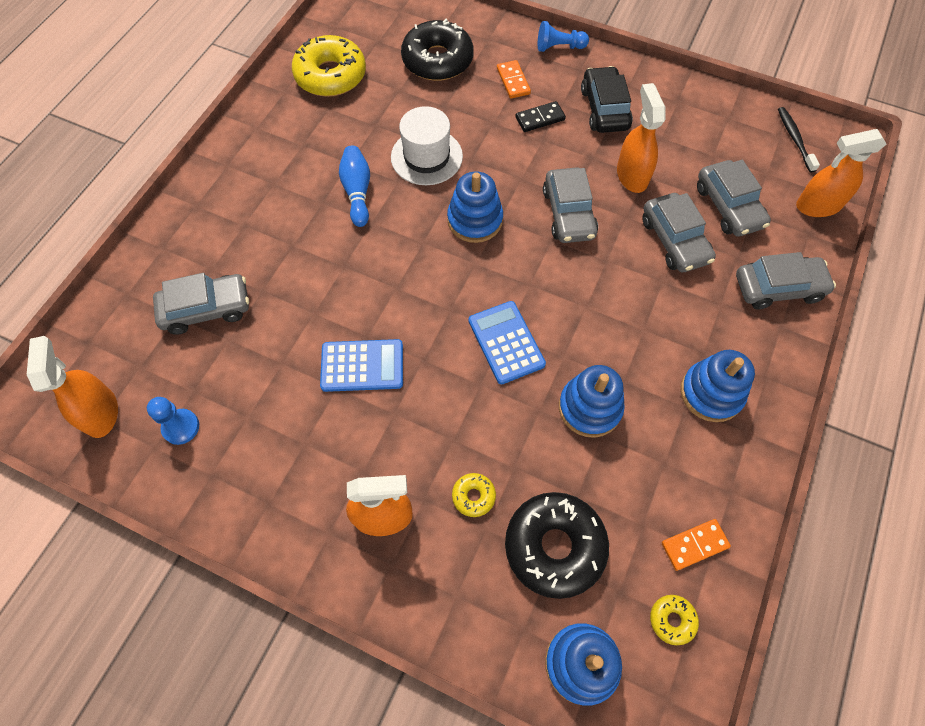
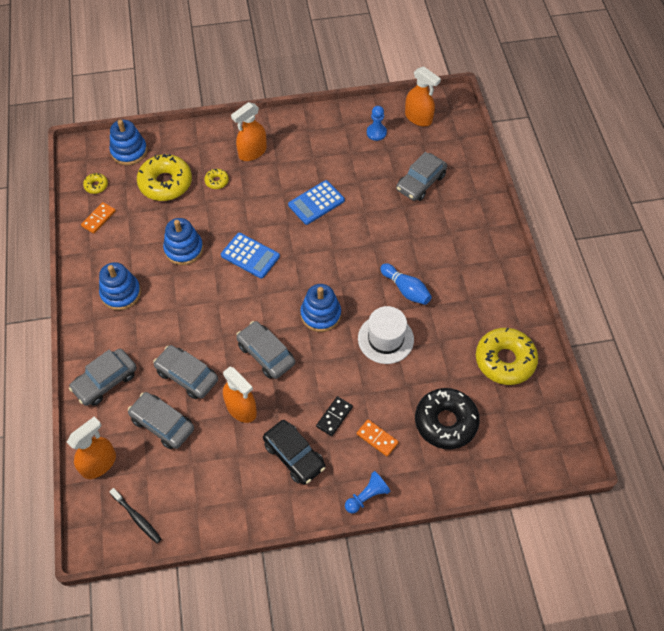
camera: 145 degrees right, 5 degrees down
black donut [505,492,609,599] -> yellow donut [137,154,192,201]

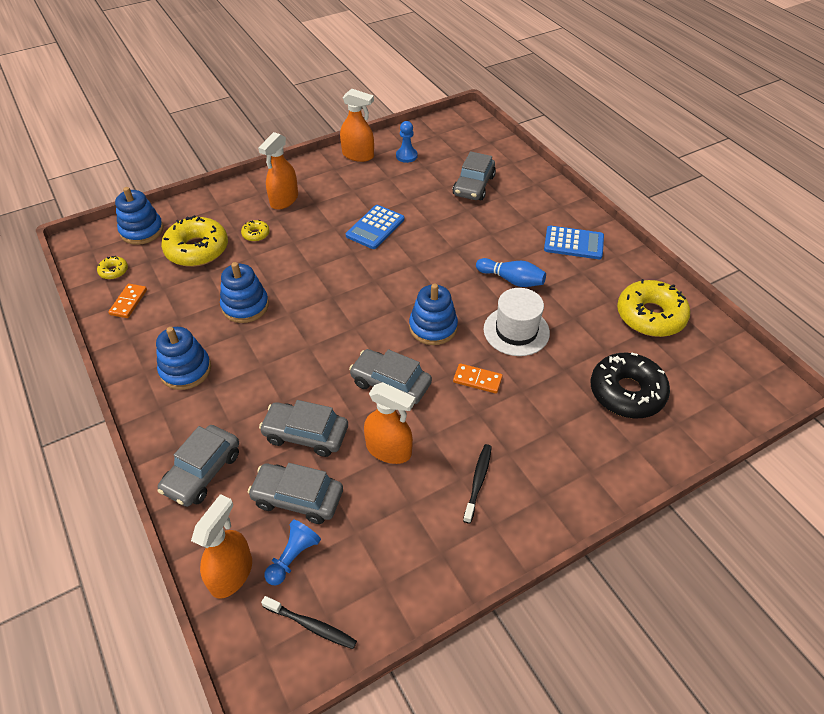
camera: 20 degrees left, 10 degrees down
blue calculator [221,233,280,279] -> blue calculator moved to [544,226,604,259]
black car [263,420,325,485] -> black toothbrush [463,444,492,524]
black domino [316,396,353,436] -> none
blue pawn [345,471,391,513] -> blue pawn moved to [265,519,321,585]
orange domino [357,419,399,457] -> orange domino moved to [453,363,503,394]
orange spray bottle [405,66,441,127] -> orange spray bottle moved to [340,88,374,162]

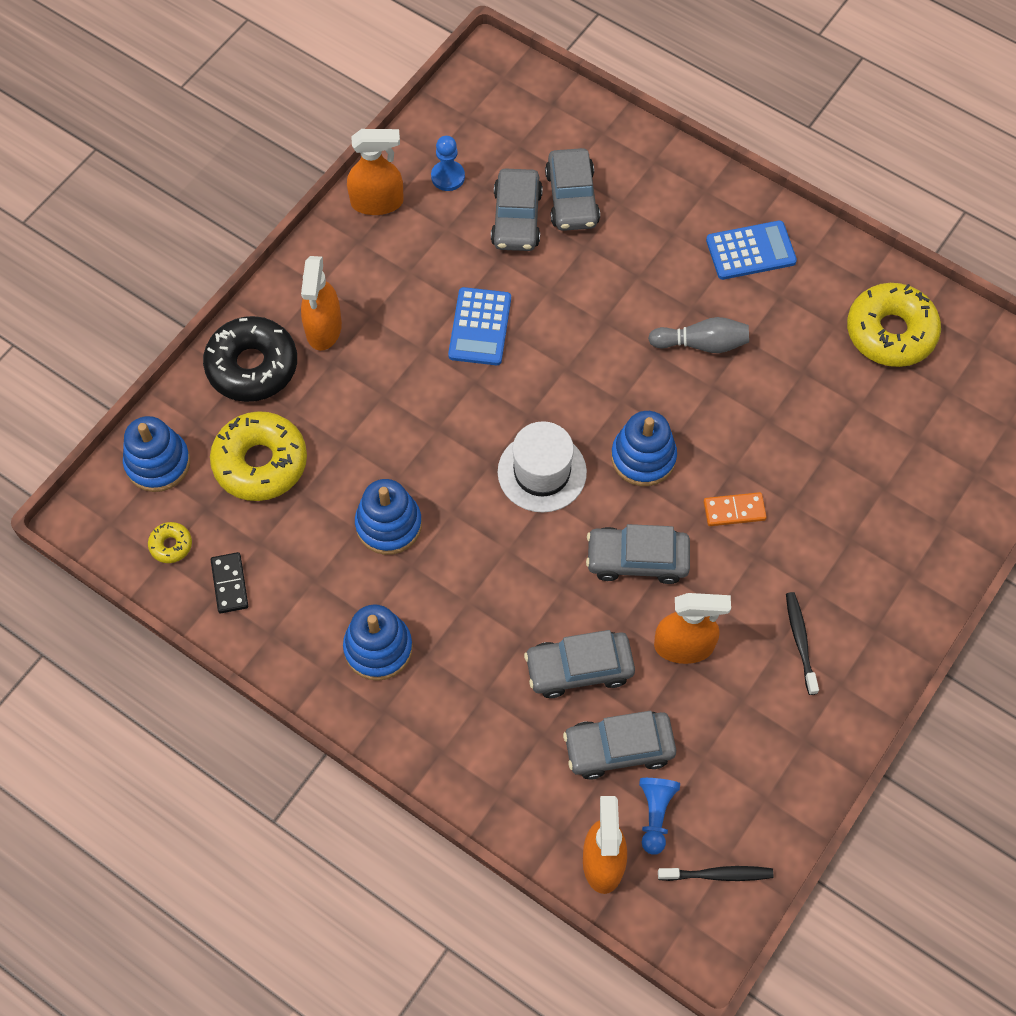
camera: 25 degrees left, 15 degrees up
orange domino [108,284,147,318] -> black domino [211,552,248,613]
grey car [158,425,239,507] -> grey car moved to [491,168,543,251]
yellow donut [241,220,270,242] -> none
blue bowling pin [476,258,546,287] -> grey bowling pin [648,317,749,353]
white hat [484,288,550,356] -> white hat moved to [498,421,587,513]
black donut [591,352,670,419] -> black donut moved to [203,316,297,402]

